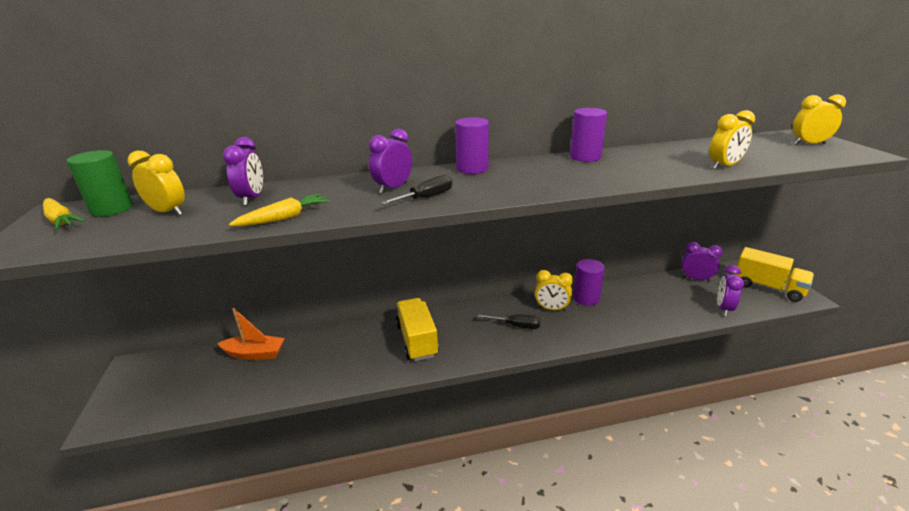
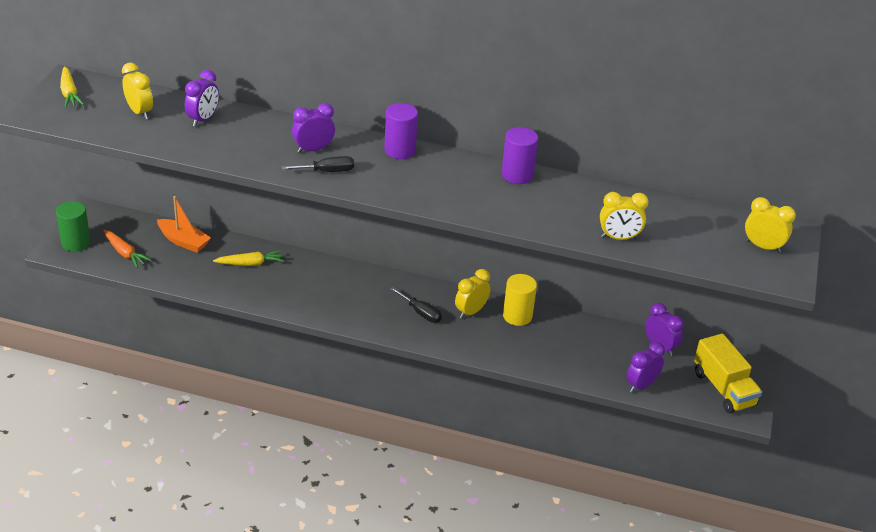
camera: 25 degrees right, 10 degrees up
green cylinder [67,150,133,217] -> green cylinder moved to [56,201,91,252]
yellow carrot [229,194,330,226] -> yellow carrot moved to [213,250,285,266]
yellow truck [396,298,439,361] -> none
yellow clock [535,270,573,311] -> yellow clock turned 90 degrees clockwise [455,269,491,319]
purple cylinder [573,259,605,306] -> yellow cylinder [503,274,537,326]
none -> orange carrot [103,230,151,268]

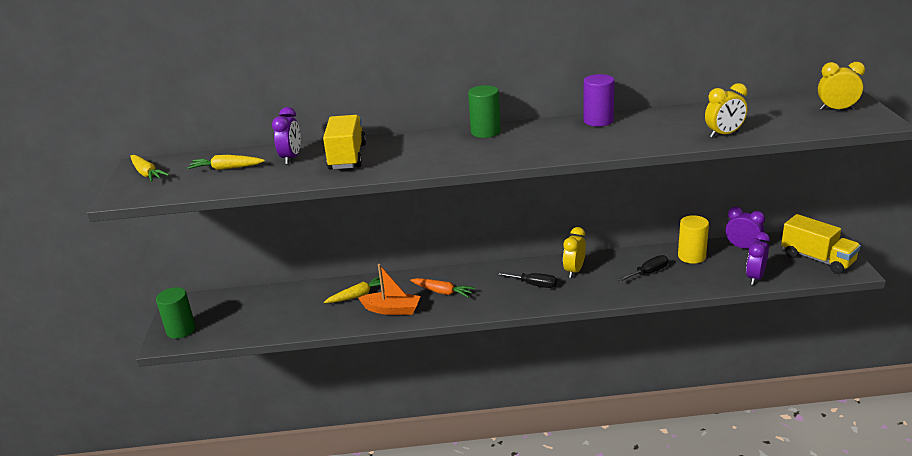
camera: 15 degrees left, 10 degrees down
orange carrot [103,230,151,268] -> orange carrot moved to [410,278,475,298]
yellow clock [122,63,153,119] -> yellow carrot [188,155,265,170]
orange boat [157,196,211,253] -> orange boat moved to [358,264,421,315]
black screwdriver [282,156,354,172] -> black screwdriver moved to [618,255,668,282]
purple clock [292,103,335,153] -> none
purple cylinder [384,103,418,159] -> green cylinder [468,85,501,138]
yellow cylinder [503,274,537,326] -> yellow cylinder moved to [678,215,709,264]
none -> yellow truck [323,115,366,169]

